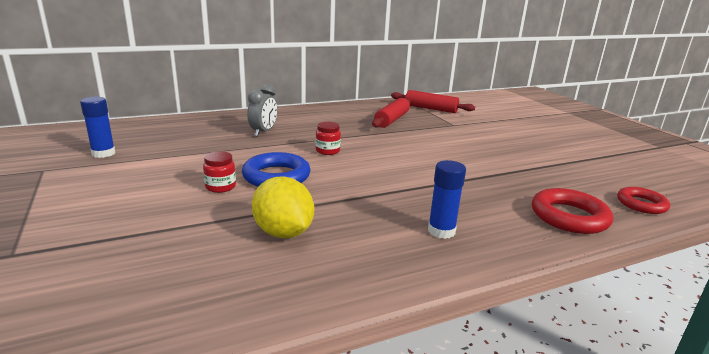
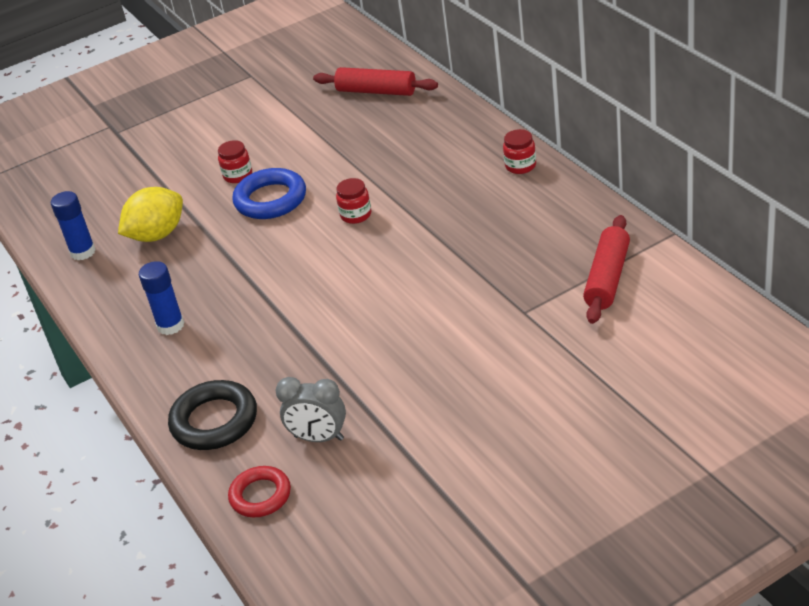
camera: 90 degrees right, 15 degrees up
blue glue stick [80,97,116,158] -> blue glue stick moved to [51,191,96,260]
grey clock [247,84,277,137] -> grey clock moved to [276,377,346,442]
red rolling pin [372,98,411,128] -> red rolling pin moved to [313,67,438,96]
red ring [532,188,613,234] -> black ring [168,380,257,450]
none -> red jar [503,129,536,174]

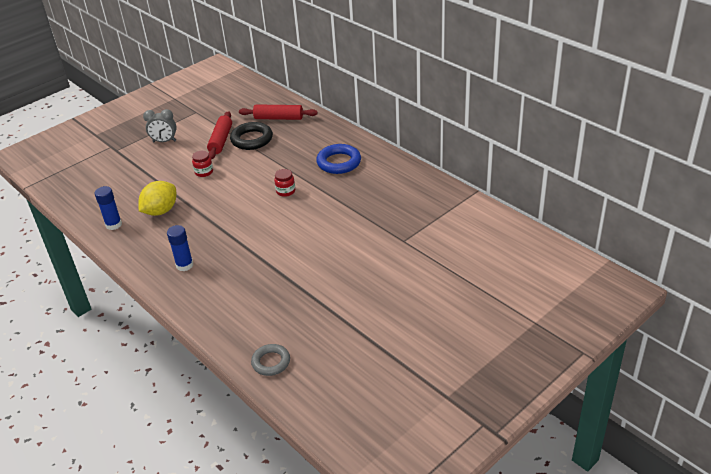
camera: 15 degrees left, 0 degrees up
black ring [168,380,257,450] -> black ring moved to [230,122,273,150]
red ring [228,466,291,517] -> grey ring [251,344,290,376]
blue ring [232,168,306,219] -> blue ring moved to [316,144,361,174]
grey clock [276,377,346,442] -> grey clock moved to [143,109,177,142]
red jar [503,129,536,174] -> none
red rolling pin [583,215,630,324] -> red rolling pin moved to [207,111,232,159]

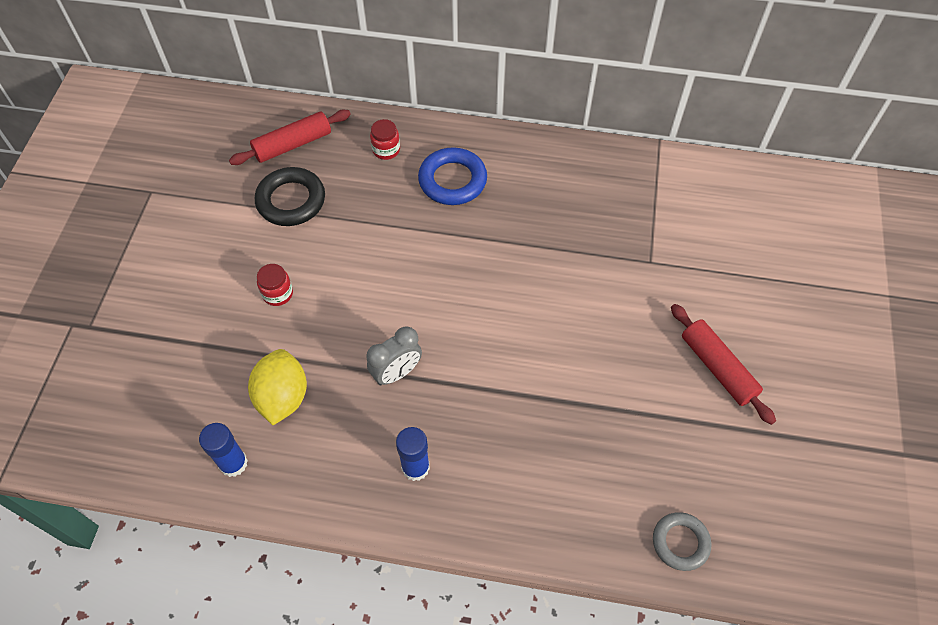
camera: 40 degrees left, 20 degrees up
grey clock [143,109,177,142] -> grey clock moved to [366,326,422,385]
red rolling pin [207,111,232,159] -> red rolling pin moved to [671,304,776,425]
red jar [274,169,295,197] -> red jar moved to [370,119,400,160]

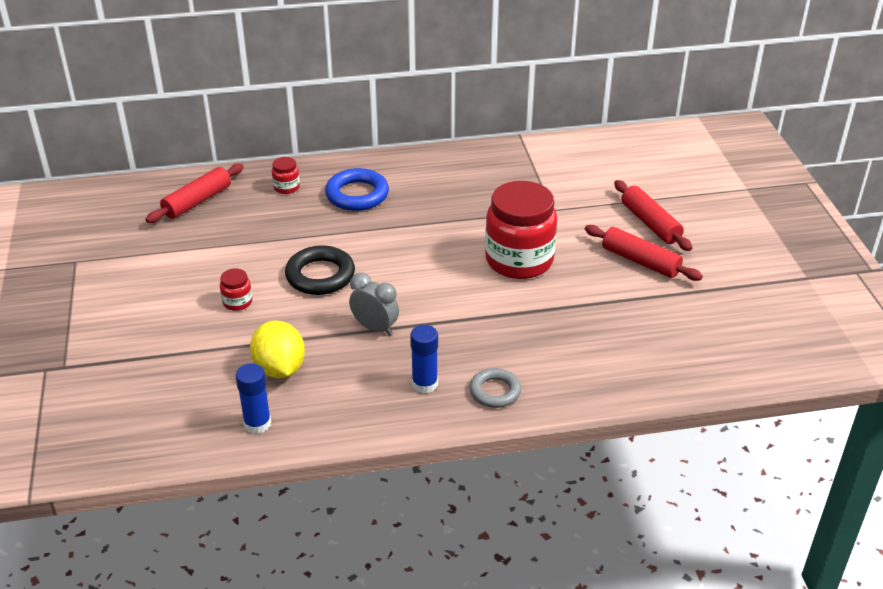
camera: 20 degrees left, 20 degrees down
black ring [255,167,325,226] -> black ring moved to [285,245,355,295]
grey clock [366,326,422,385] -> grey clock turned 90 degrees counterclockwise [349,272,399,336]
grey ring [653,512,711,571] -> grey ring moved to [470,368,521,408]
none -> red jar [485,181,557,279]
none -> red rolling pin [614,180,692,251]

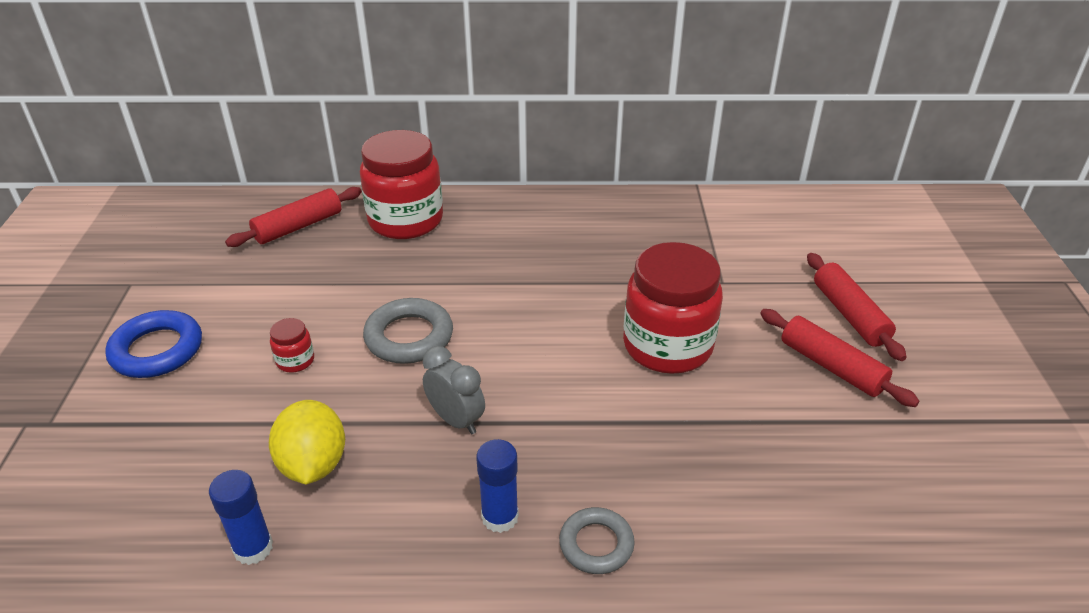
camera: 10 degrees right, 0 degrees up
red jar [272,157,300,194] -> red jar [360,130,443,239], size x2.40
black ring [285,245,355,295] -> grey ring [363,298,453,364]
blue ring [325,168,389,211] -> blue ring moved to [105,310,202,378]

